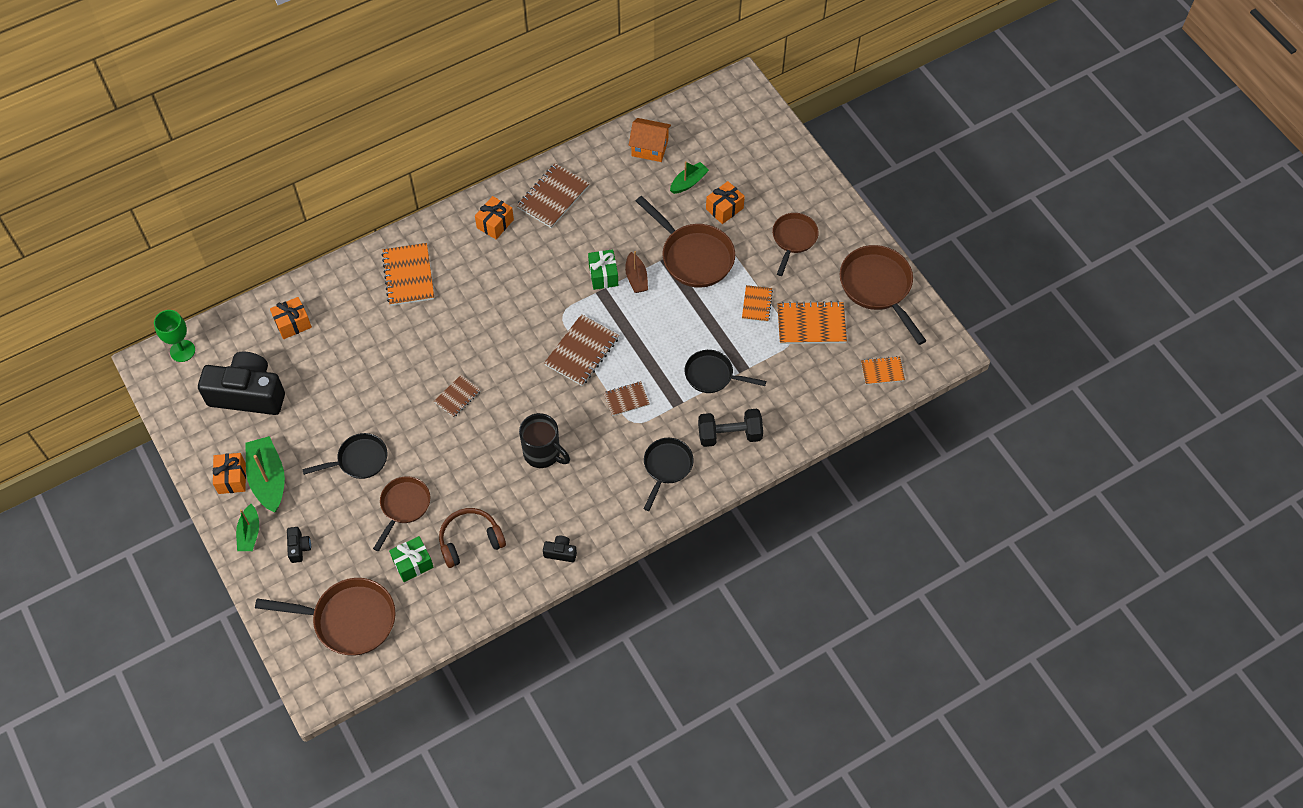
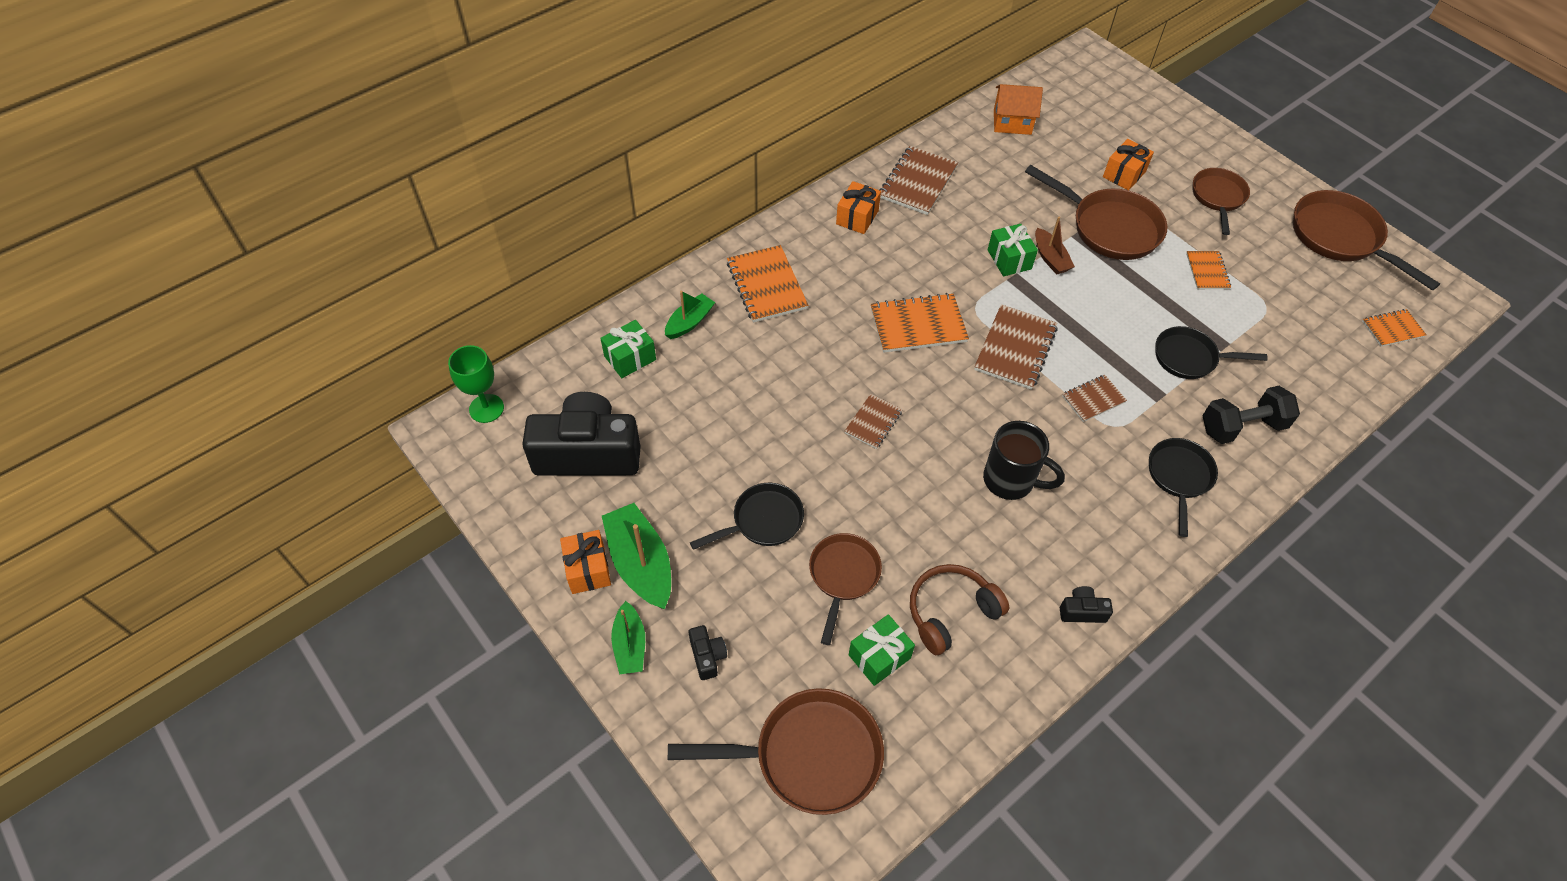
camera: 10 degrees left, 5 degrees down
orange gift [270,297,312,339] -> green gift [600,320,656,378]
green boat [670,161,709,194] -> green boat moved to [665,291,715,339]
orange notebook [777,301,847,344] -> orange notebook moved to [871,293,969,353]

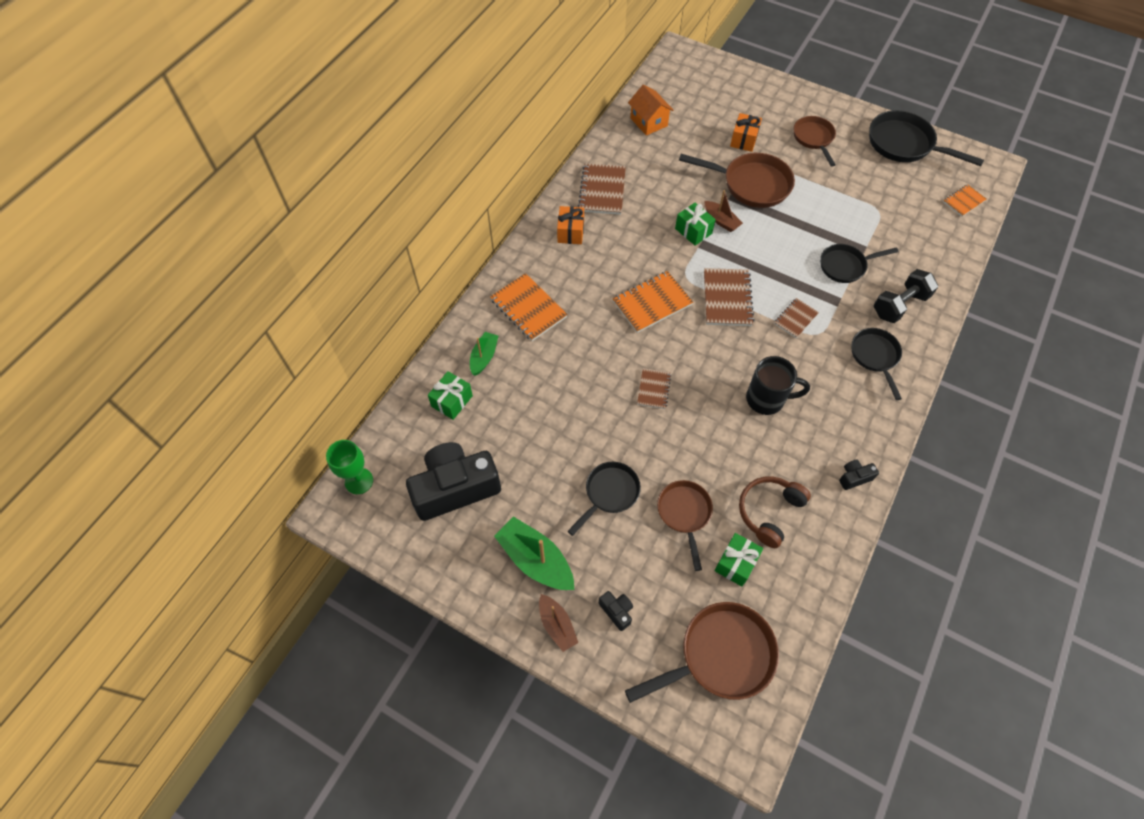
camera: 20 degrees left, 5 degrees up
orange gift [560,530,611,594] -> none
green boat [611,601,645,674] -> brown boat [539,594,578,652]
orange house [994,84,1043,135] -> orange house turned 75 degrees clockwise [628,84,674,136]
orange notebook [1186,251,1231,289] -> none
brown pan [1293,190,1440,290] -> black pan [869,110,984,166]

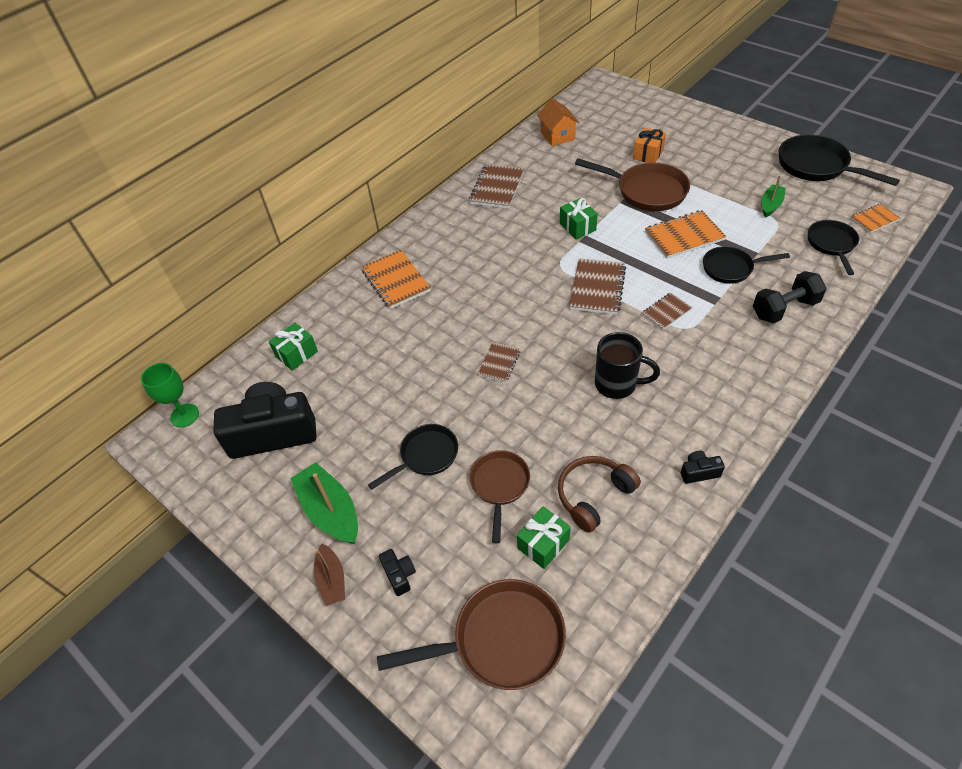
camera: 15 degrees right, 10 degrees down
green boat [470,332,498,376] -> green boat moved to [762,175,786,218]
orange gift [557,206,584,244] -> none
orange notebook [612,271,693,333] -> orange notebook moved to [645,210,726,258]
brown boat [704,190,743,232] -> none
brown pan [793,116,836,167] -> none
black pan [852,328,902,400] -> black pan moved to [808,220,859,275]

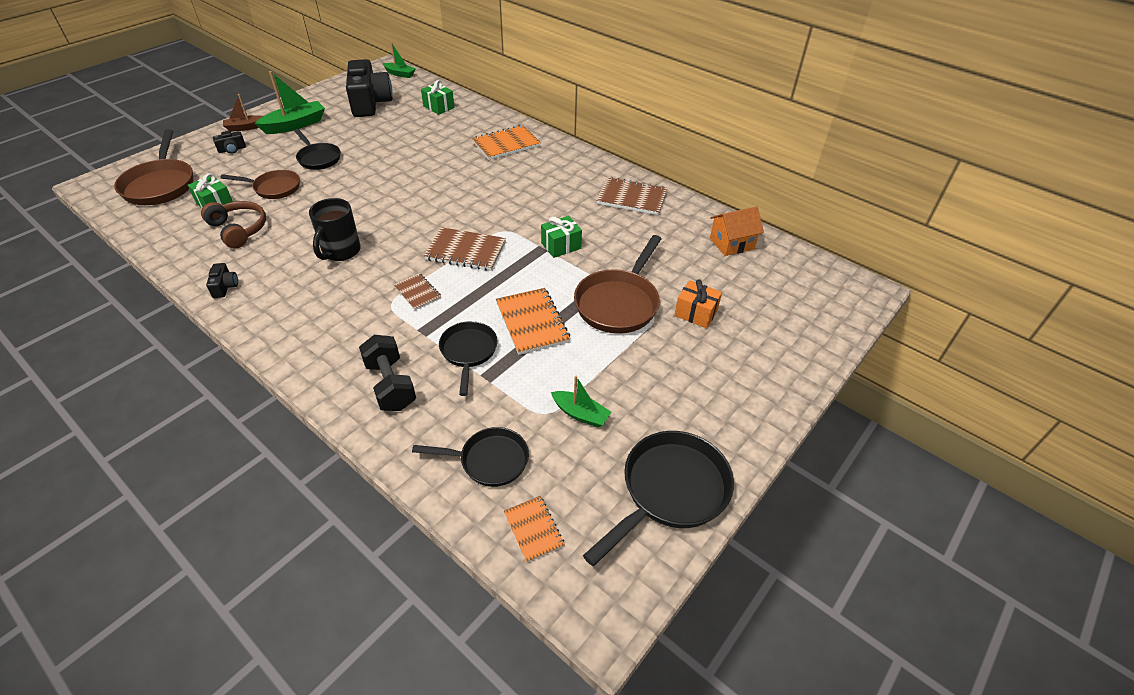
camera: 85 degrees right, 5 degrees down
green goblet [141,363,199,428] -> green boat [382,42,416,78]
brown notebook [478,342,520,382] -> none

